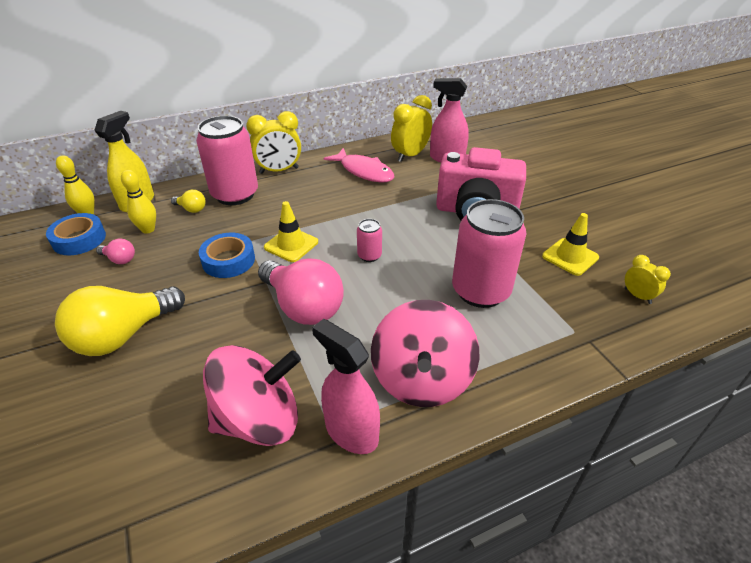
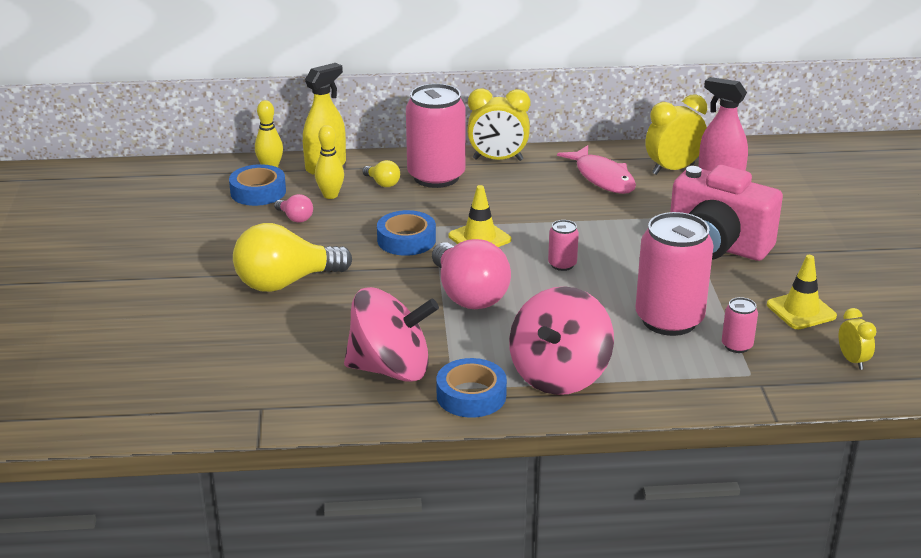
camera: 20 degrees right, 10 degrees down
pink spray bottle [312,319,380,454] -> blue tape [436,358,507,418]
none -> pink can [722,297,758,353]

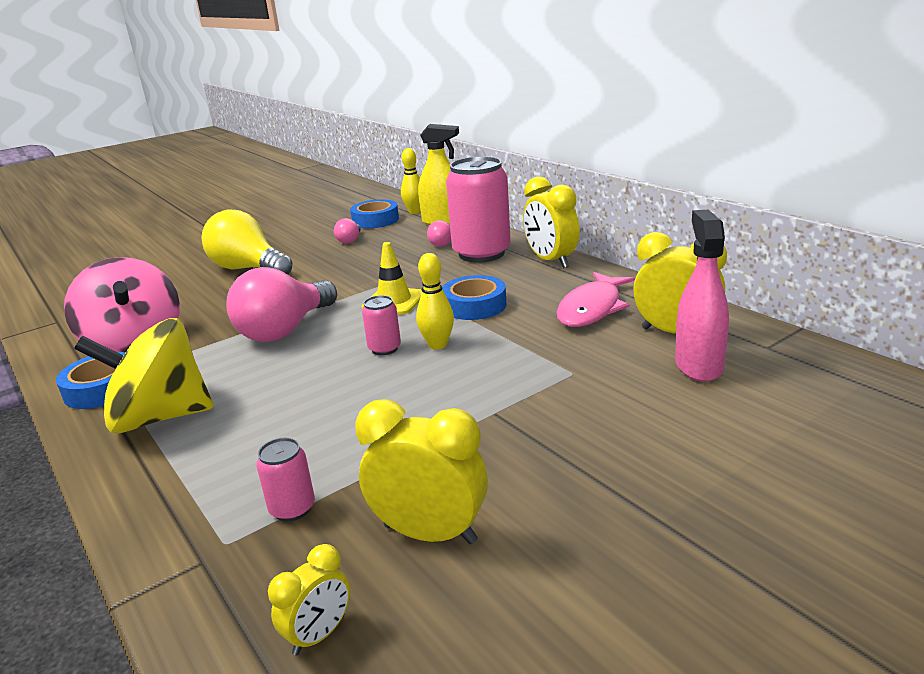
camera: 60 degrees right, 5 degrees down
yellow bowling pin [315,125,344,199] -> yellow bowling pin moved to [416,253,454,350]
yellow light bulb [362,160,400,187] -> pink light bulb [427,220,451,247]
blue tape [377,210,436,256] -> blue tape moved to [442,275,507,320]
pink spinning top [509,286,614,395] -> yellow spinning top [74,318,214,433]
pink can [635,212,714,336] -> none
pink camera [670,165,783,261] -> none
yellow traffic cone [767,255,837,330] -> yellow clock [355,399,488,544]

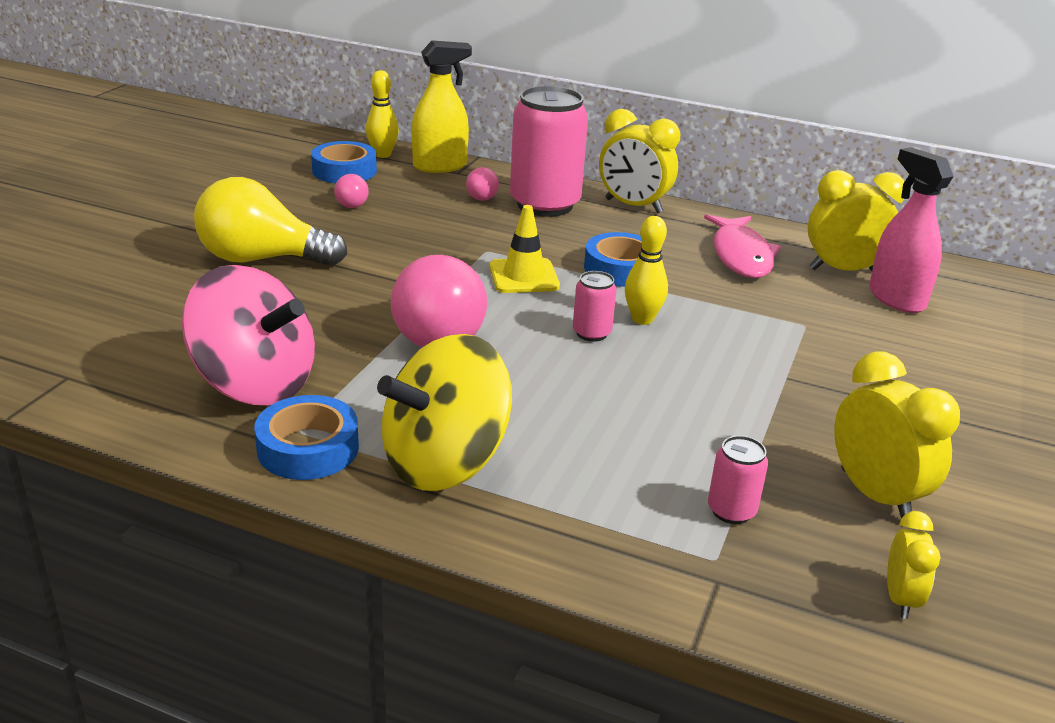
camera: 35 degrees left, 5 degrees up
yellow clock [355,399,488,544] -> yellow clock turned 75 degrees clockwise [834,352,960,518]

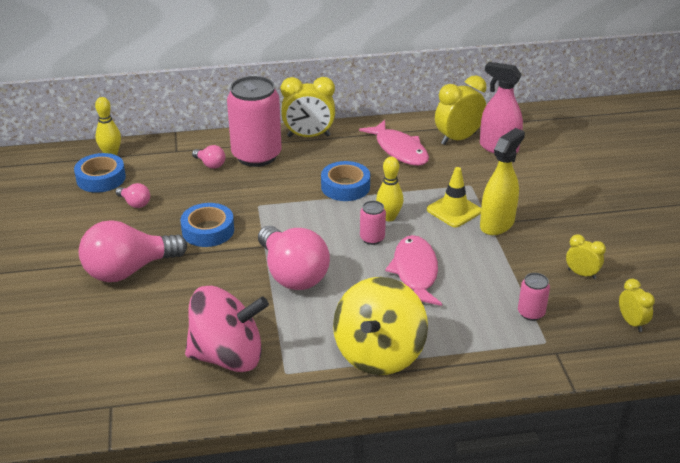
camera: 30 degrees left, 5 degrees up
yellow light bulb [194,177,347,266] -> pink light bulb [79,220,187,282]
blue tape [254,395,359,480] -> blue tape moved to [181,203,234,247]
yellow spray bottle [412,40,472,173] -> yellow spray bottle moved to [480,128,525,235]
yellow traffic cone [489,205,560,293] -> yellow traffic cone moved to [427,167,481,227]
yellow clock [834,352,960,518] -> yellow clock [566,234,606,279], size x0.56
none -> pink fish [385,235,442,306]

